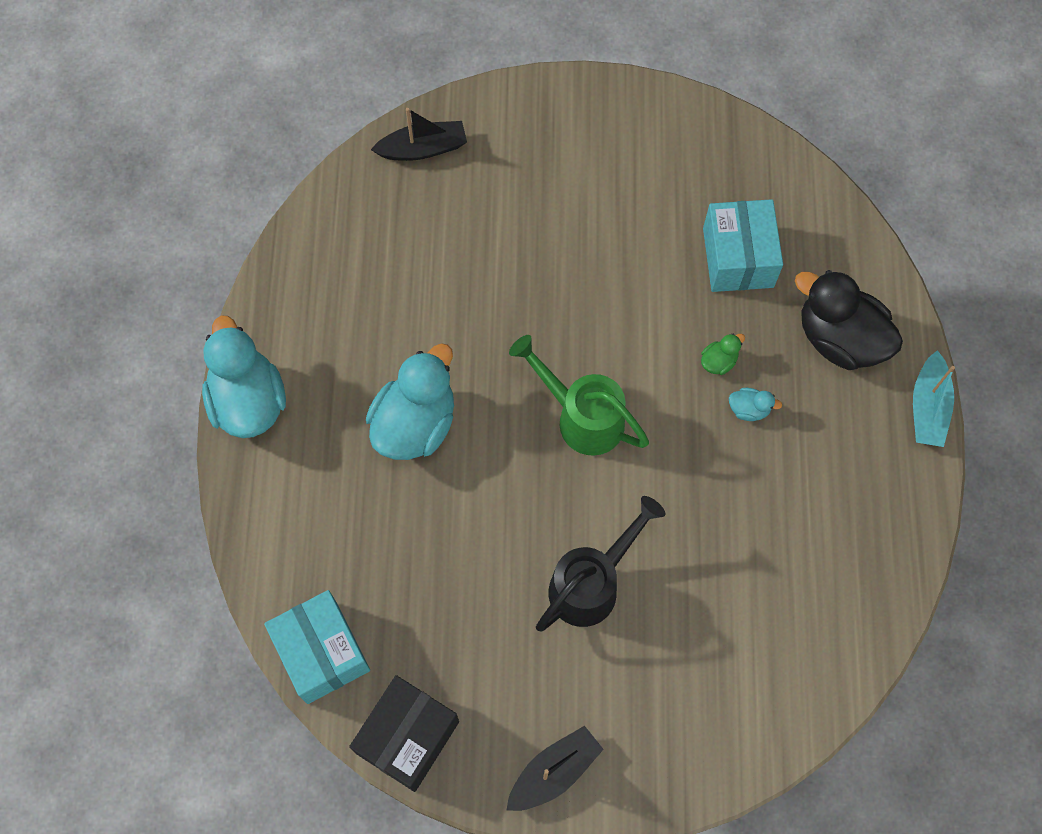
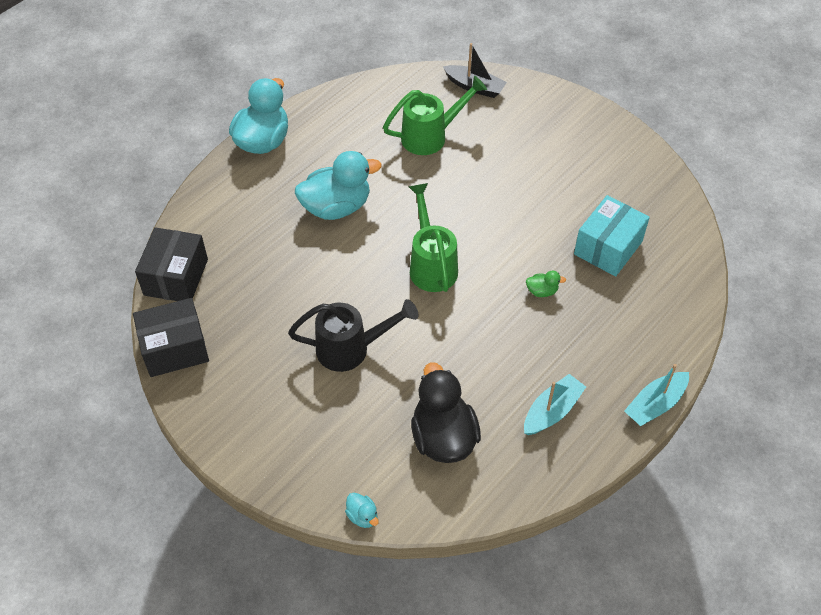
camera: 40 degrees right, 15 degrees down
turquoise box [264,590,370,704] -> black box [135,227,208,301]
black boat [507,726,604,811] -> none
turquoise duck [729,388,782,421] -> turquoise duck moved to [345,493,379,528]
black duck [795,270,903,370] -> black duck moved to [411,362,481,463]
none -> green watering can [383,76,487,155]
none -> turquoise boat [524,374,586,435]

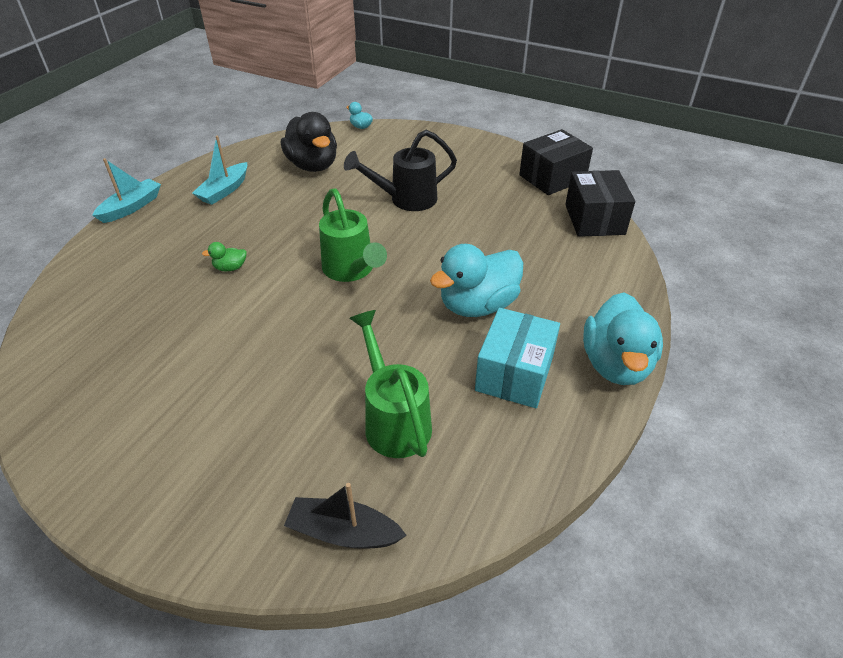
camera: 165 degrees right, 10 degrees down
green watering can [383,76,487,155] -> green watering can turned 105 degrees clockwise [349,310,432,458]
turquoise box [574,195,650,277] -> turquoise box moved to [475,308,560,408]

